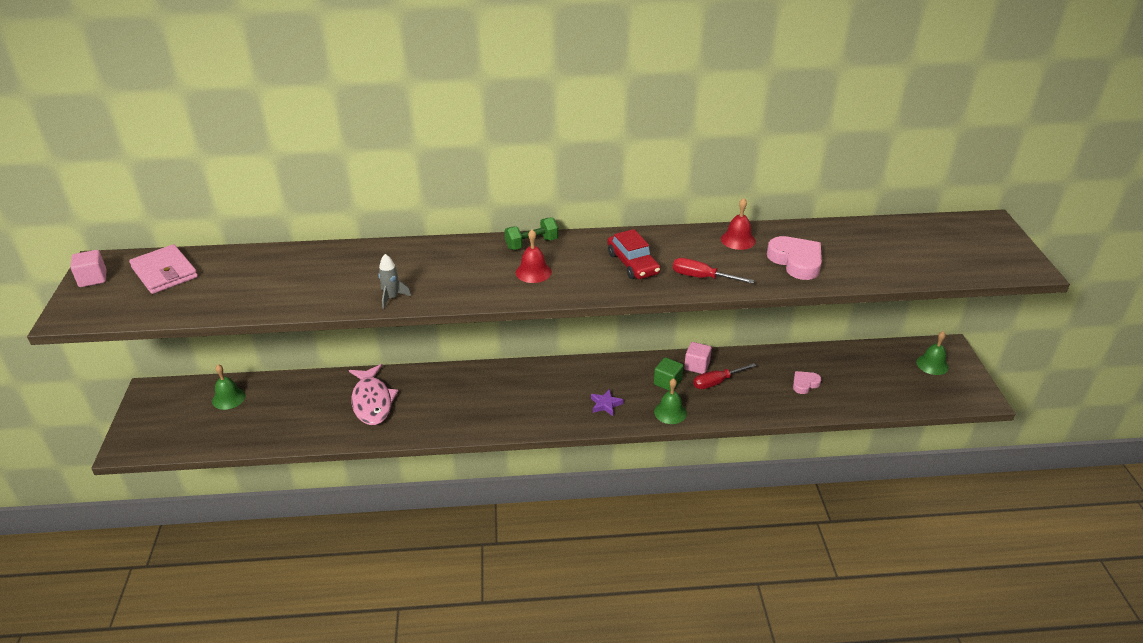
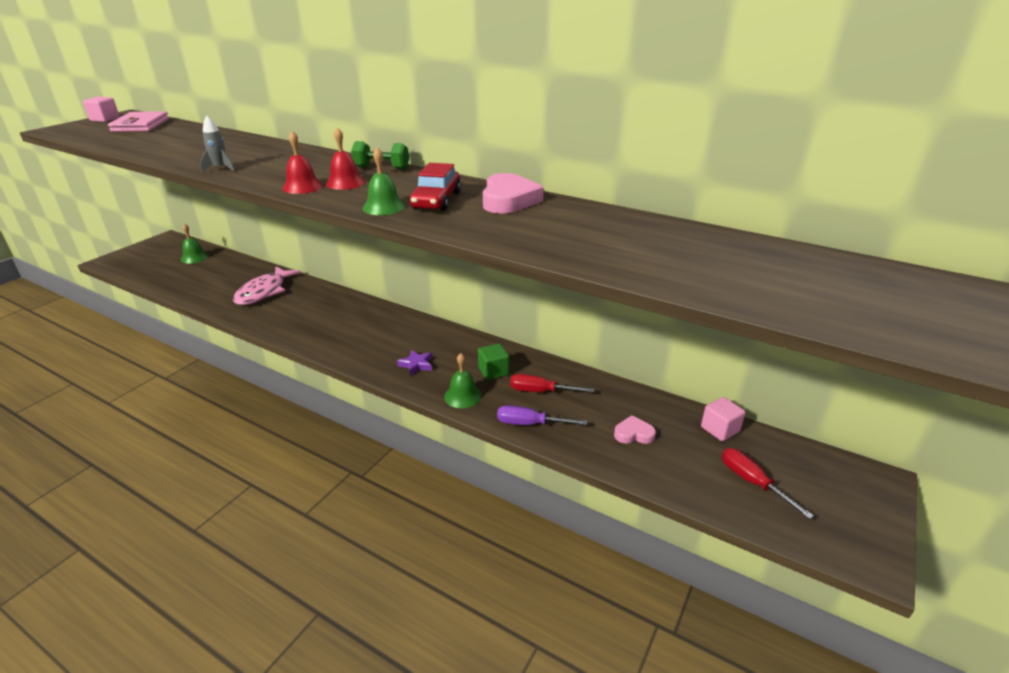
camera: 35 degrees right, 5 degrees down
red screwdriver [673,258,754,284] -> red screwdriver moved to [722,448,814,519]
pink cube [684,342,712,374] -> pink cube moved to [701,397,745,441]
red bell [721,198,756,250] -> red bell moved to [282,131,323,194]
pink heart [767,236,822,280] -> pink heart moved to [483,173,544,214]
green bell [916,331,949,375] -> green bell moved to [363,147,405,215]
none -> purple screwdriver [497,405,587,425]

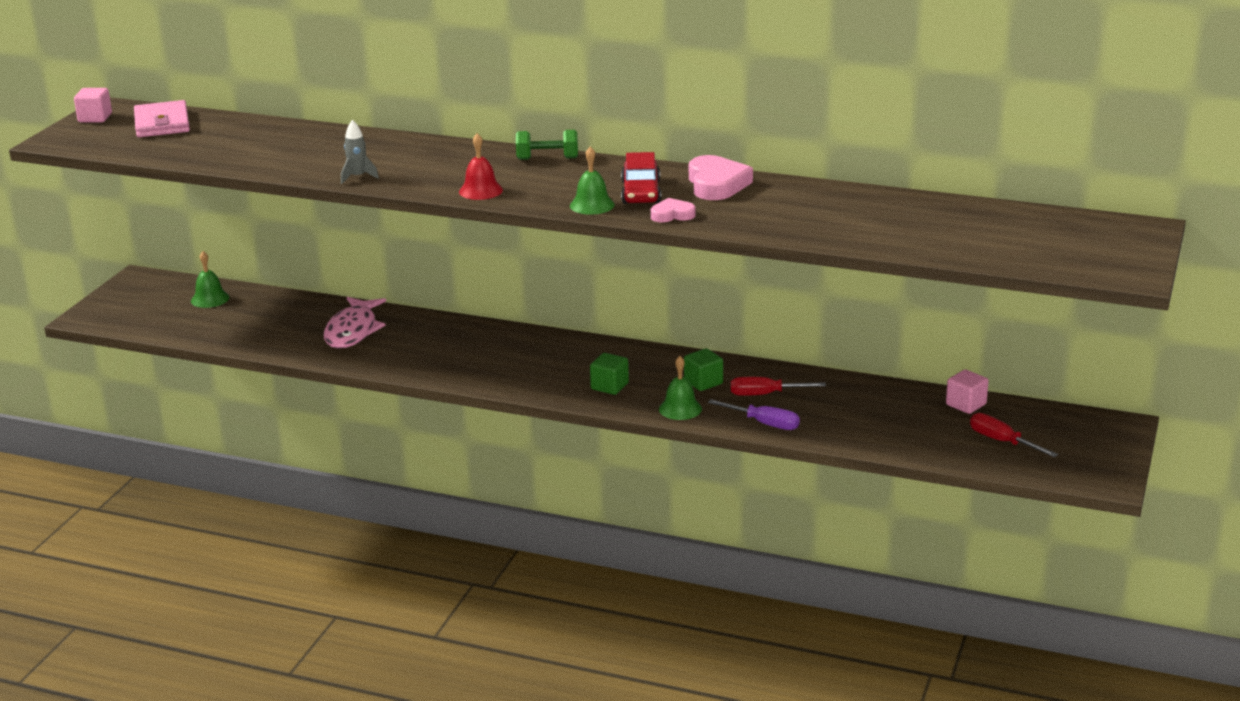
camera: 10 degrees left, 5 degrees down
red bell [326,128,365,190] -> none
purple star [397,350,432,376] -> green cube [590,353,629,395]
purple screwdriver [497,405,587,425] -> purple screwdriver turned 150 degrees counterclockwise [708,399,800,430]
pink heart [614,415,656,444] -> pink heart moved to [651,198,695,222]

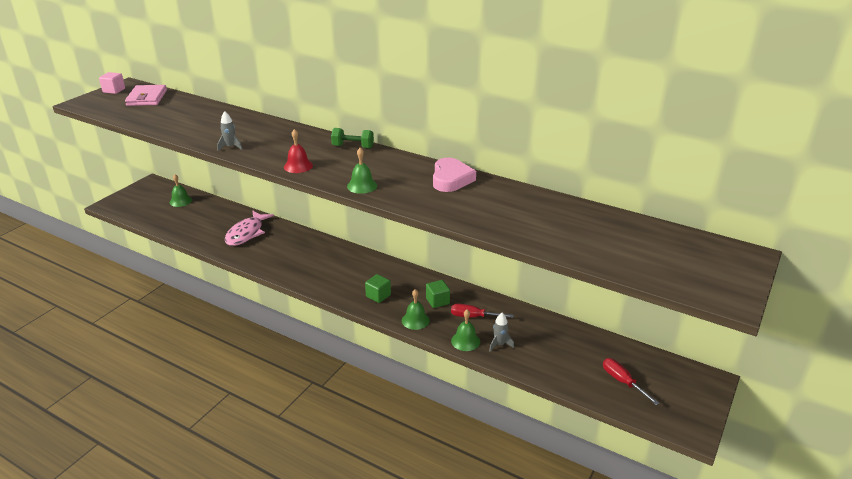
camera: 10 degrees right, 5 degrees up
red car [621,152,661,204] -> none
pink heart [651,198,695,222] -> none
purple screwdriver [708,399,800,430] -> green bell [451,309,480,351]
pink cube [946,370,989,414] -> none
none -> grey rocket [489,313,514,352]

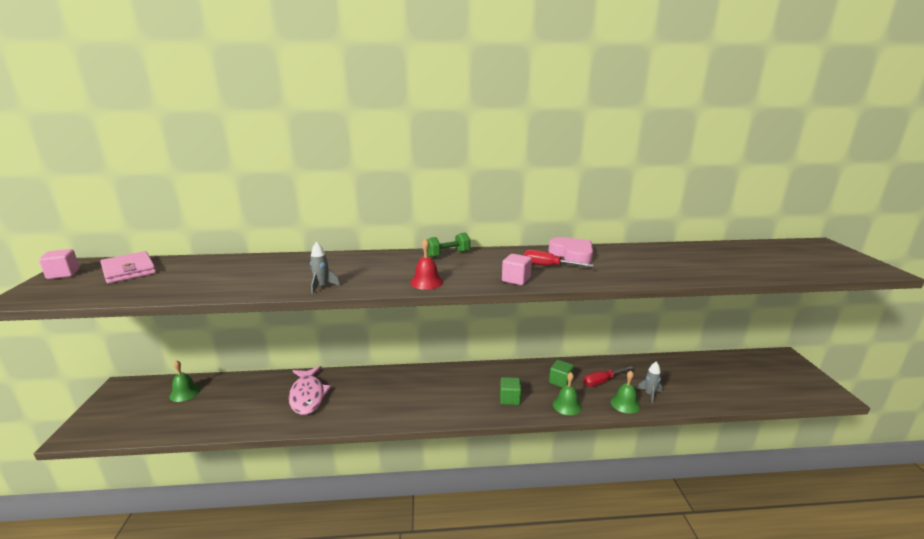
camera: 35 degrees left, 10 degrees down
green bell [347,148,377,194] -> pink cube [502,254,532,285]
red screwdriver [603,358,660,405] -> red screwdriver moved to [524,250,594,267]

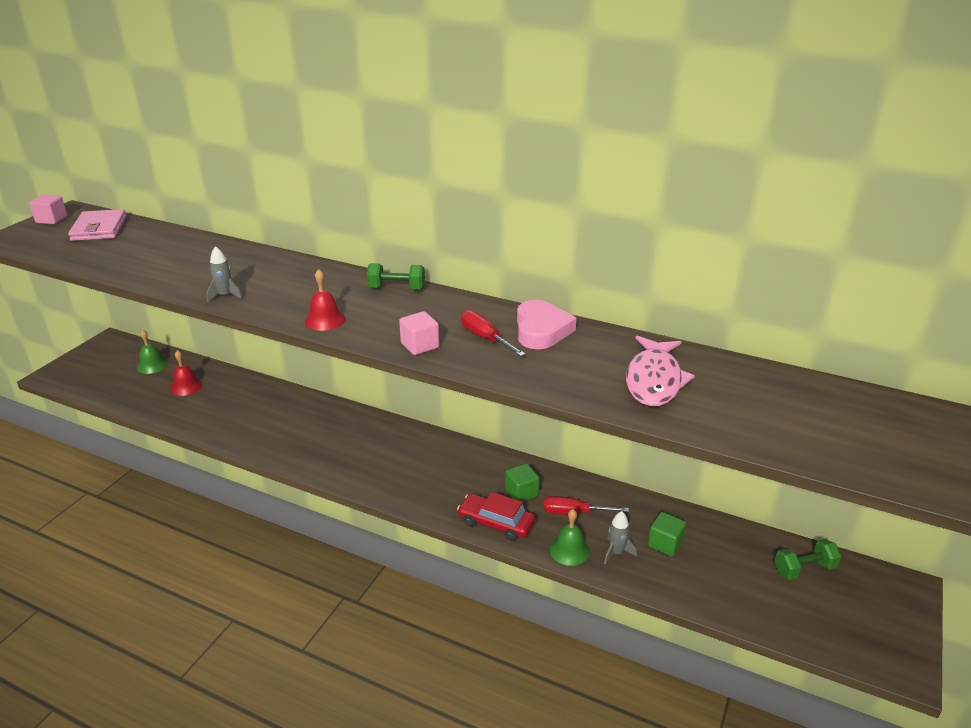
camera: 30 degrees right, 10 degrees up
pink fish [289,366,332,415] -> pink fish moved to [626,336,695,407]
green cube [500,377,521,405] -> green cube moved to [648,512,686,556]
green bell [553,372,582,415] -> red car [457,492,535,541]
none -> red bell [170,350,203,396]
none -> green dumbbell [774,539,841,580]

